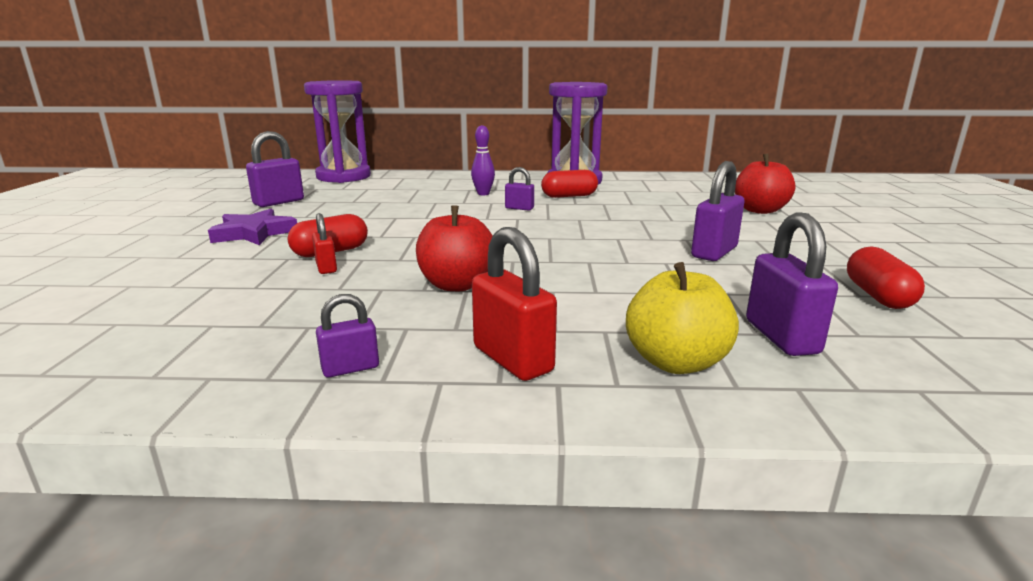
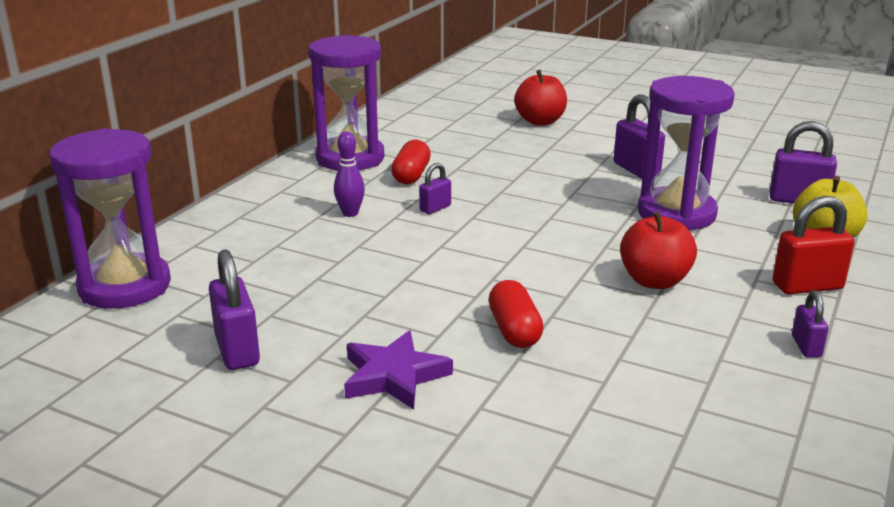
camera: 65 degrees left, 5 degrees up
red padlock [312,213,337,274] -> none
red capsule [847,246,925,309] -> none
none -> purple hourglass [638,76,735,231]

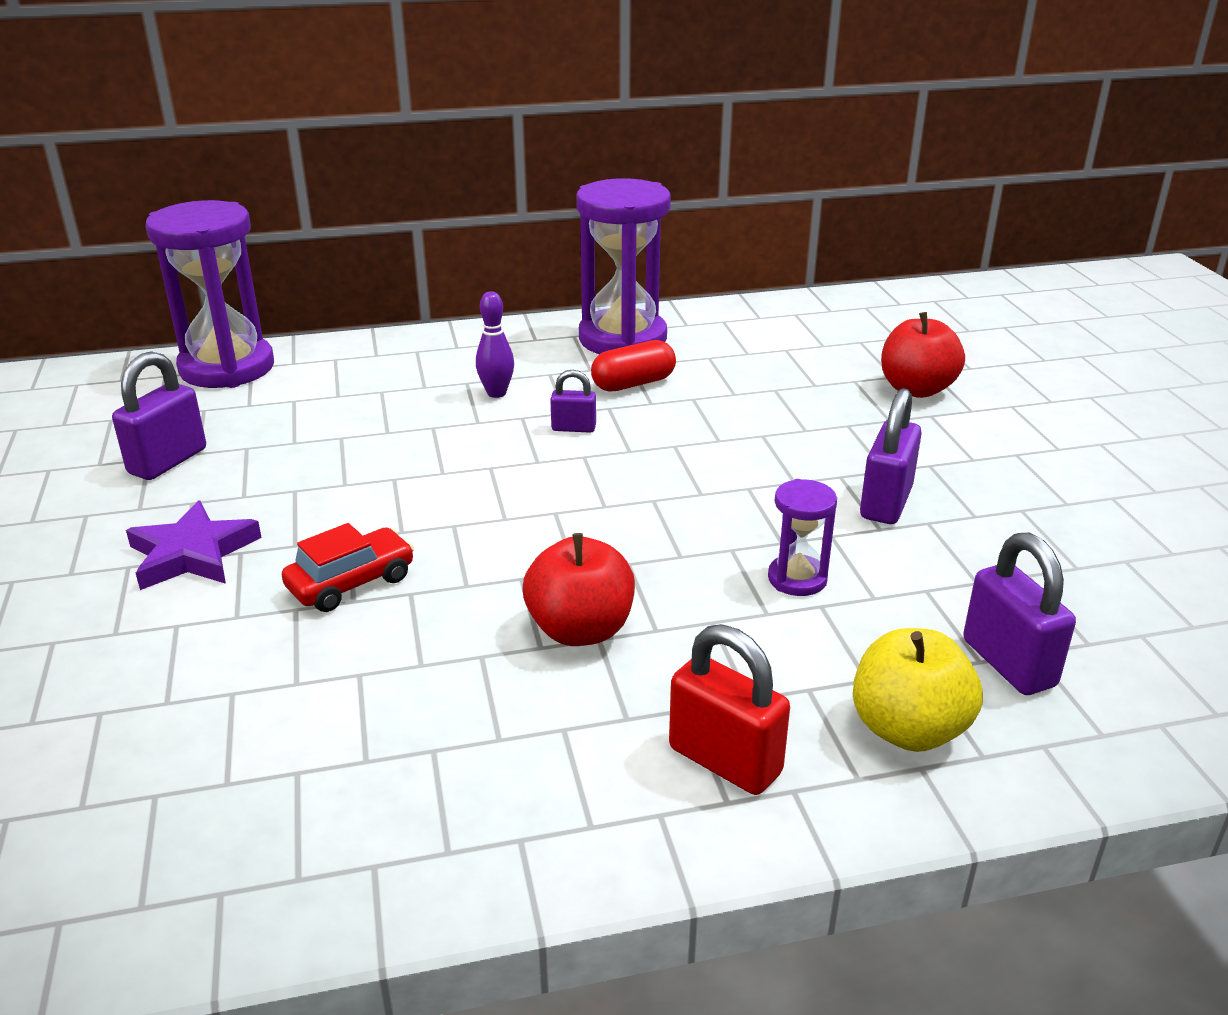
camera: 50 degrees right, 5 degrees up
red capsule [489,280,544,348] -> red car [282,523,414,612]
purple hourglass [638,76,735,231] -> purple hourglass [768,479,837,596], size x0.48
purple padlock [792,290,828,357] -> none

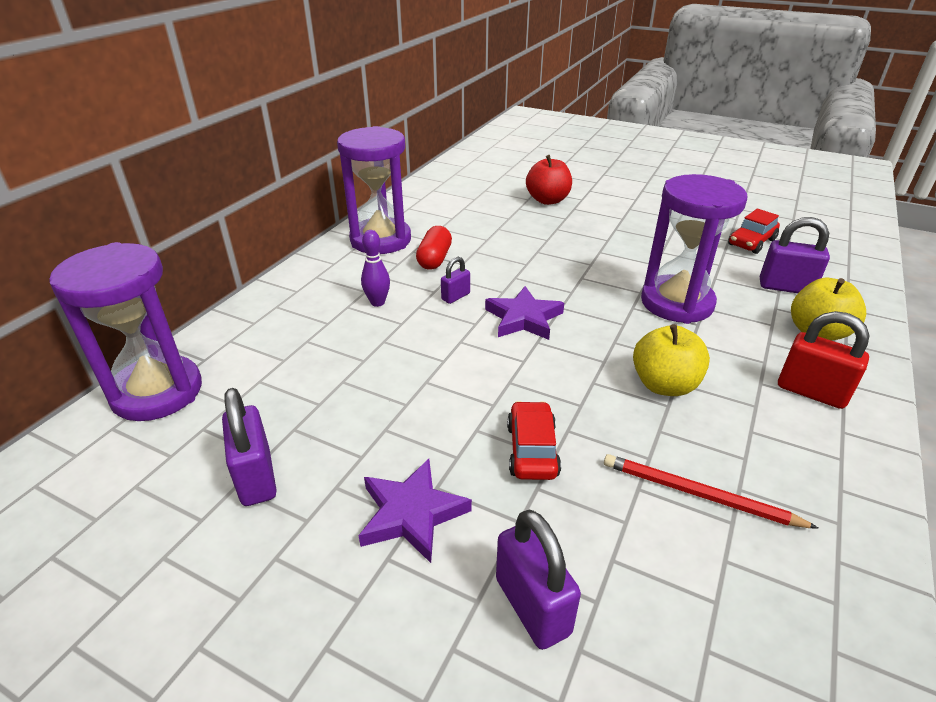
camera: 50 degrees left, 5 degrees up
red apple [523,533,635,646] -> yellow apple [633,324,710,396]
red padlock [669,624,790,795] -> red padlock turned 45 degrees clockwise [778,311,870,409]
purple hourglass [768,479,837,596] -> purple hourglass [641,174,747,324], size x2.10
purple padlock [860,388,922,524] -> purple padlock moved to [496,510,581,650]
none -> purple star [485,286,564,340]
none -> red pencil [604,454,819,529]
none -> red car [728,209,780,254]

